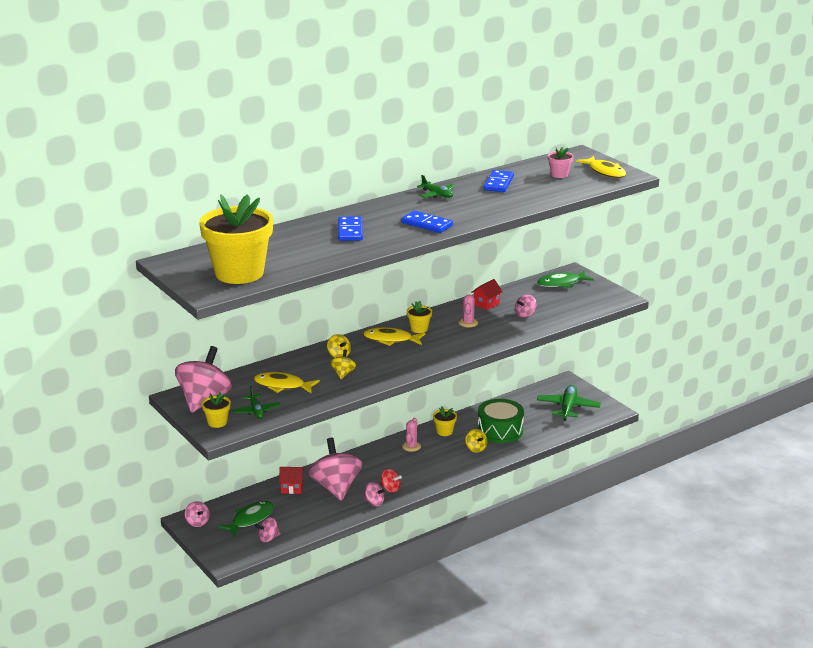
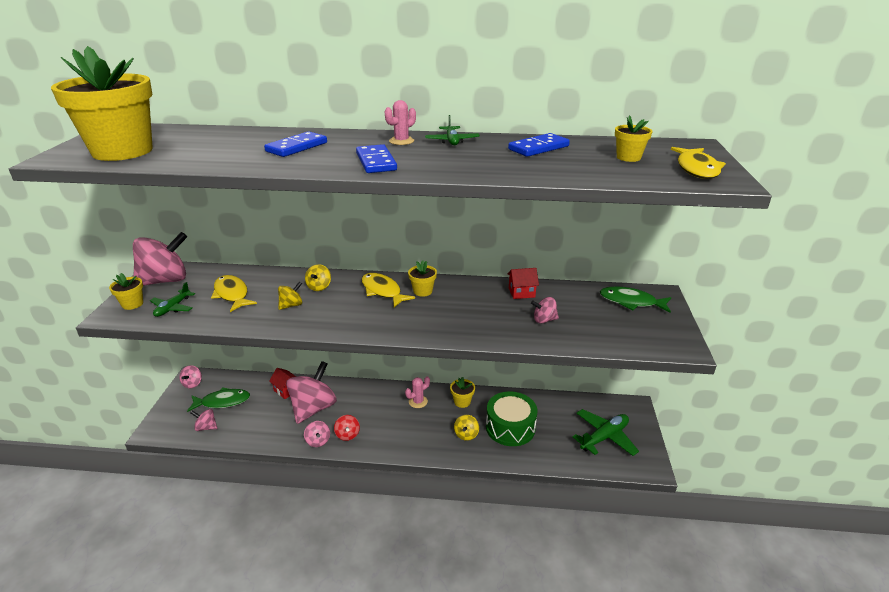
camera: 40 degrees right, 5 degrees up
pink cactus [459,295,478,327] -> pink cactus moved to [385,100,416,145]
pink flower pot [548,147,573,178] -> yellow flower pot [615,115,652,162]

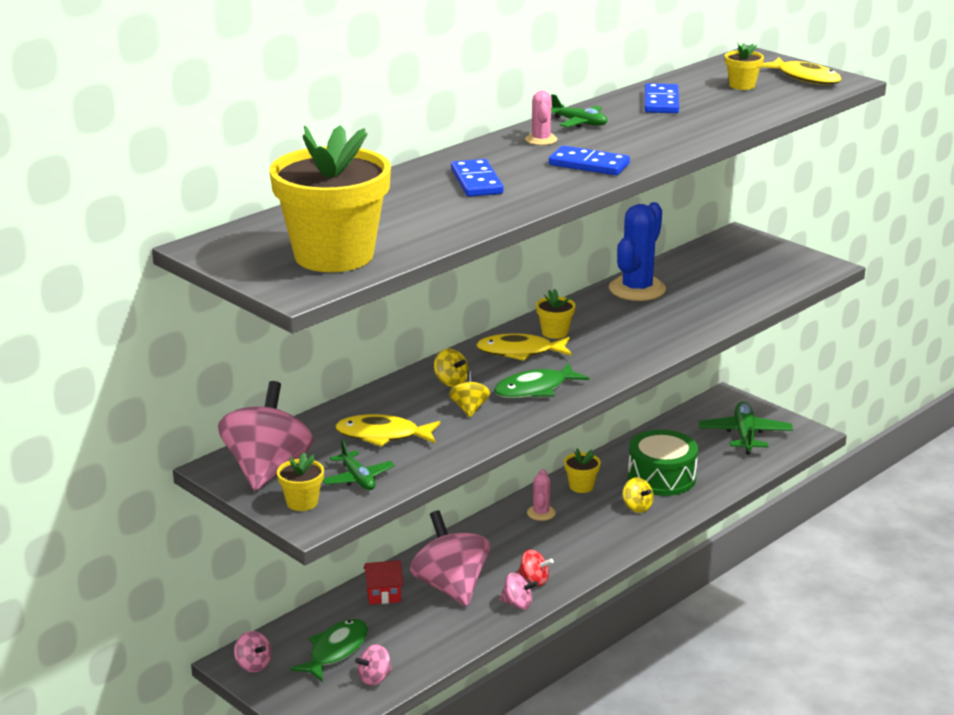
camera: 50 degrees left, 5 degrees down
red house [508,268,539,299] -> blue cactus [609,202,666,301]
pink spinning top [531,297,559,323] -> none
green fish [600,287,671,313] -> green fish moved to [494,362,589,399]

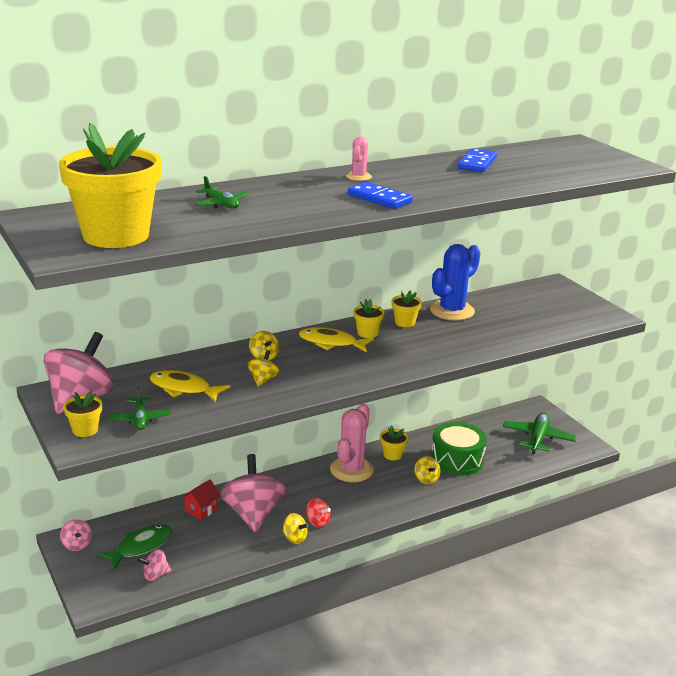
camera: 15 degrees right, 0 degrees up
red house [364,560,403,604] -> red house turned 60 degrees counterclockwise [181,480,221,520]
blue domino [451,159,504,197] -> none
green fish [494,362,589,399] -> none
pink spinning top [499,573,538,610] -> yellow spinning top [282,513,309,544]
pink cactus [527,469,556,521] -> pink cactus [330,404,374,482], size x1.98
green plane [551,94,607,128] -> green plane moved to [194,176,249,209]
yellow flower pot [725,43,764,90] -> yellow flower pot moved to [392,291,422,327]
yellow fish [761,57,842,85] -> none

